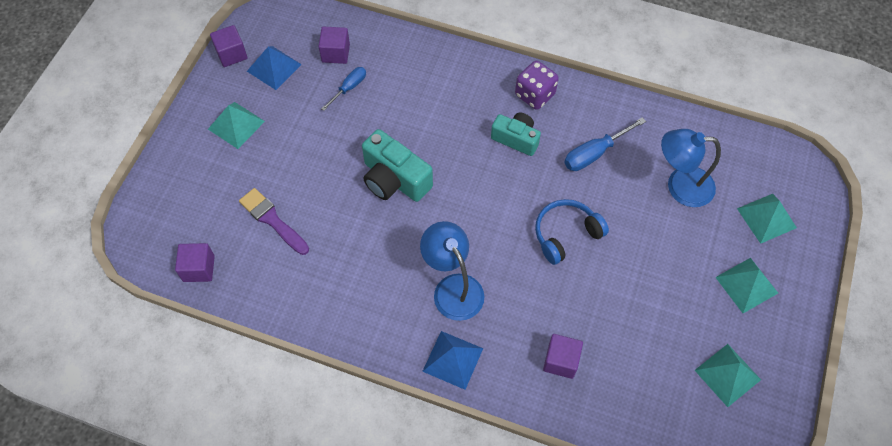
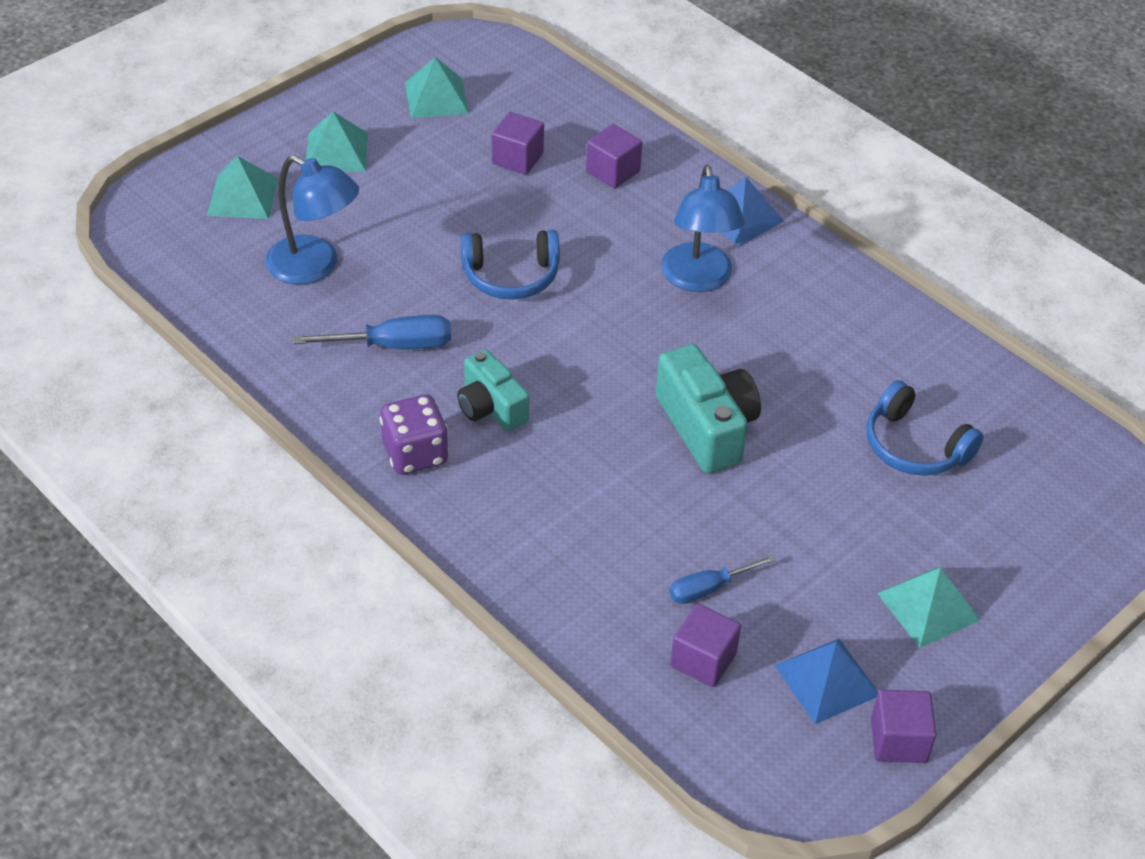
camera: 155 degrees left, 15 degrees down
purple cube [175,243,215,282] -> purple cube moved to [492,112,544,175]
purple brush [239,188,309,255] -> blue headphones [867,380,984,476]

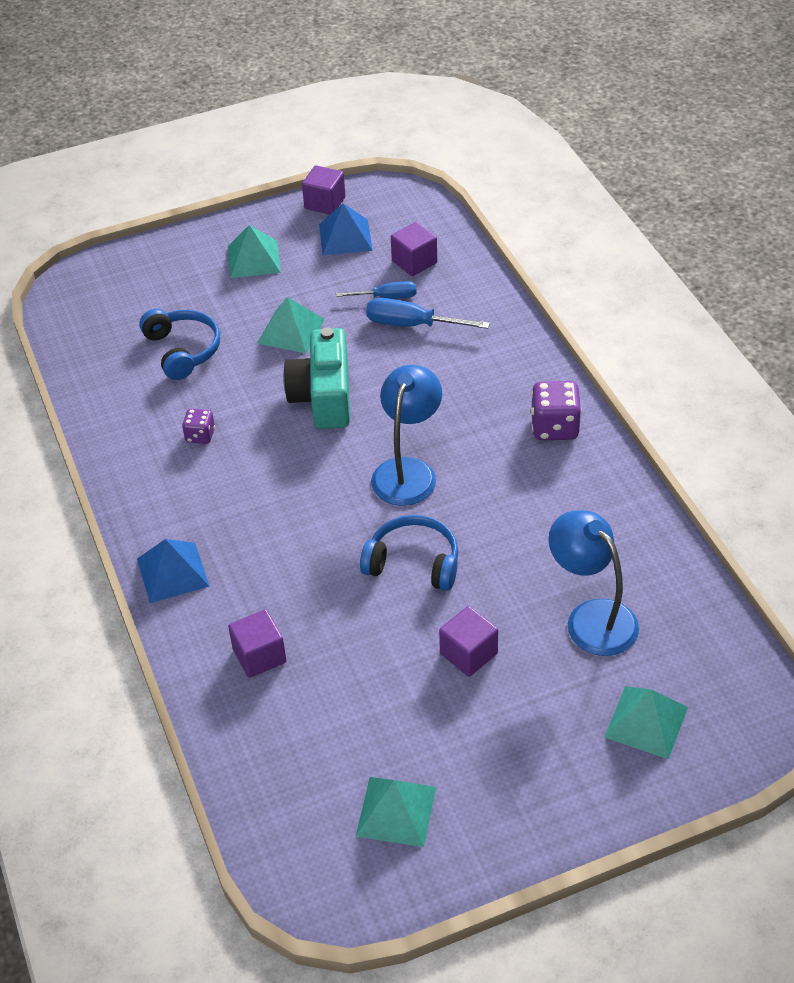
camera: 155 degrees left, 0 degrees up
blue screwdriver [293,315,451,349] -> blue screwdriver moved to [366,298,490,329]
turquoise pyramid [306,111,368,172] -> turquoise pyramid moved to [257,297,325,353]
turquoise camera [457,349,529,431] -> none
purple cube [492,112,544,175] -> purple cube moved to [439,606,498,677]
blue lamp [661,165,745,292] -> blue lamp moved to [371,365,442,506]
none -> purple dice [182,408,215,444]

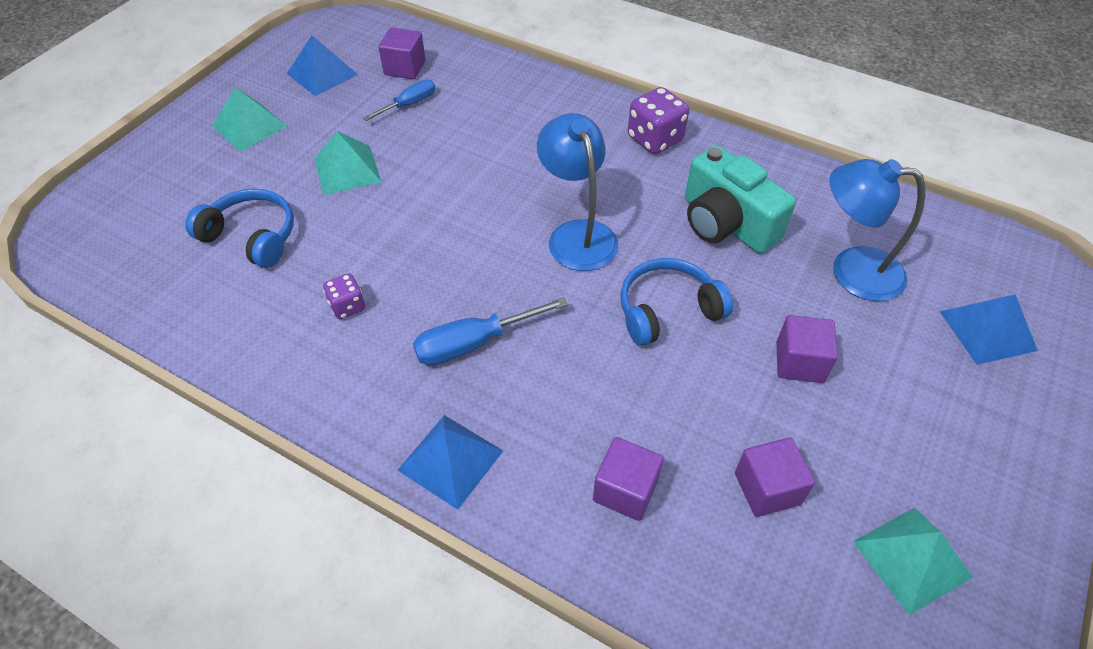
camera: 40 degrees left, 5 degrees up
turquoise camera [283,327,350,429] -> turquoise camera moved to [685,145,796,253]
purple cube [302,165,345,214] -> purple cube moved to [735,437,815,517]
blue screwdriver [366,298,490,329] -> blue screwdriver moved to [413,297,569,365]
turquoise pyramid [604,686,688,759] -> blue pyramid [939,294,1038,365]

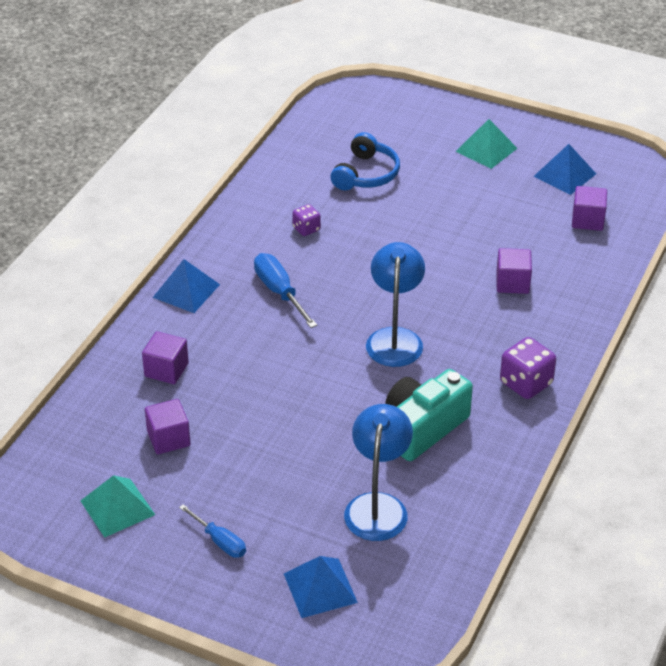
camera: 85 degrees right, 10 degrees down
turquoise pyramid [314,131,381,195] -> none
blue screwdriver [363,79,435,121] -> blue screwdriver moved to [179,504,246,558]
blue lamp [537,113,618,271] -> blue lamp turned 60 degrees counterclockwise [366,242,425,367]
blue headphones [620,258,733,346] -> none
purple cube [776,315,838,383] -> purple cube moved to [496,248,532,294]

